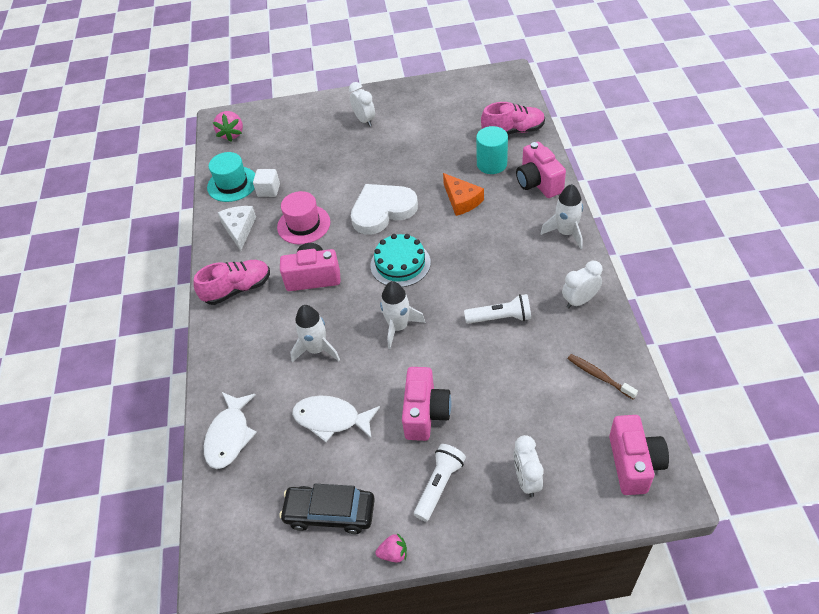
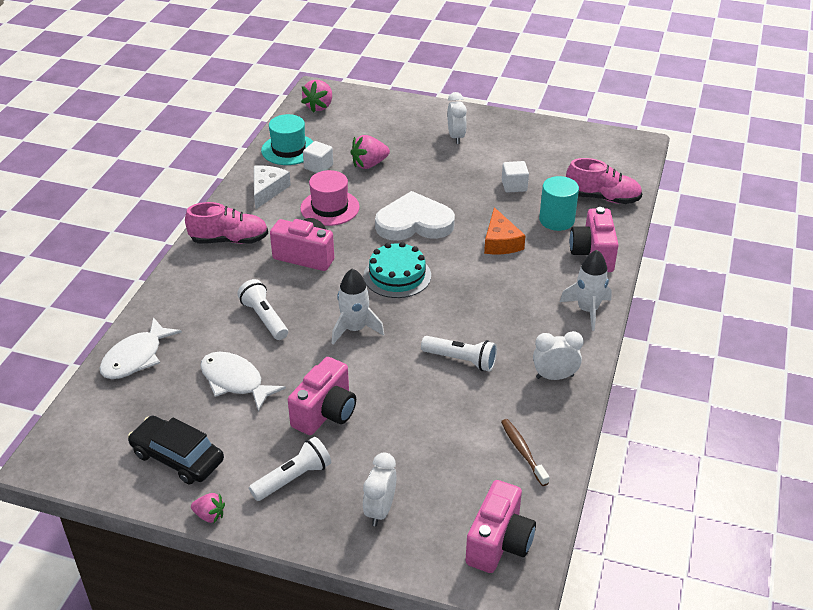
camera: 20 degrees right, 10 degrees down
white rocket [290,305,340,362] -> white flashlight [237,279,288,340]
none -> pink strawberry [350,135,390,169]
none -> white cube [502,161,529,193]

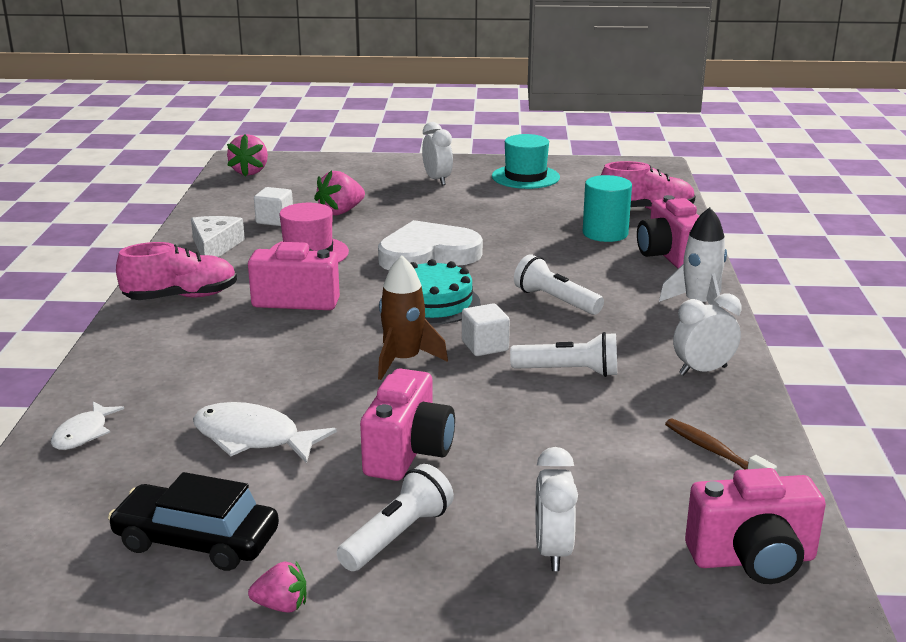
camera: 15 degrees left, 15 degrees down
white fish [100,317,182,379] -> white fish [51,401,124,450], size x0.61
white flashlight [237,279,288,340] -> white flashlight moved to [514,254,604,315]
turquoise hat [261,114,314,165] -> turquoise hat moved to [492,134,560,189]
white rocket [332,268,384,344] -> brown rocket [378,255,448,380]
pink camera [465,480,536,573] -> pink camera turned 75 degrees clockwise [685,468,826,584]
orange cheese [484,207,526,254] -> none
white cube [502,161,529,193] -> white cube moved to [462,304,510,356]

